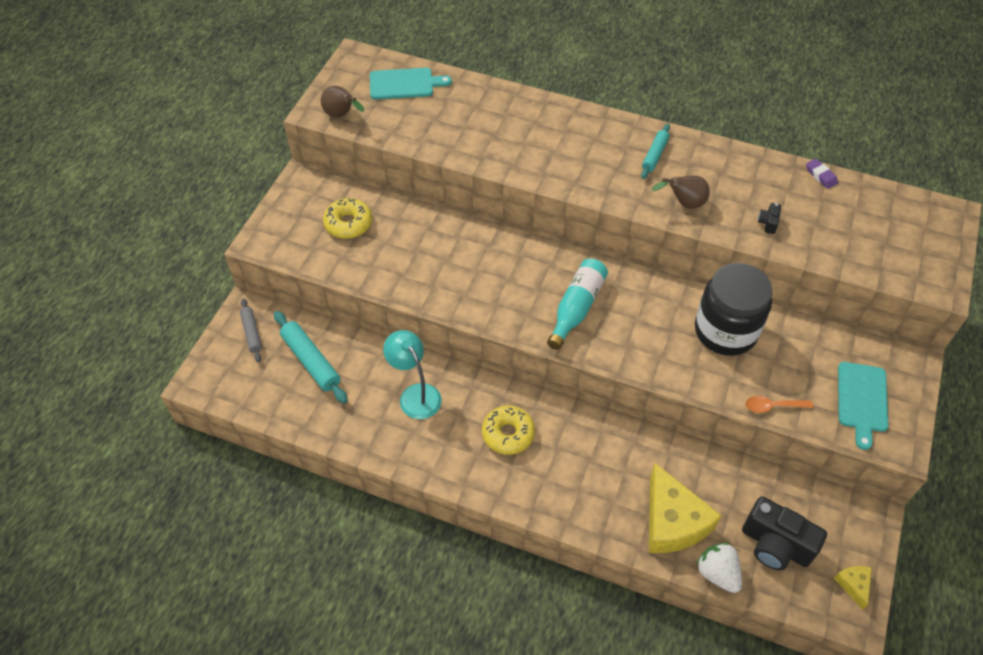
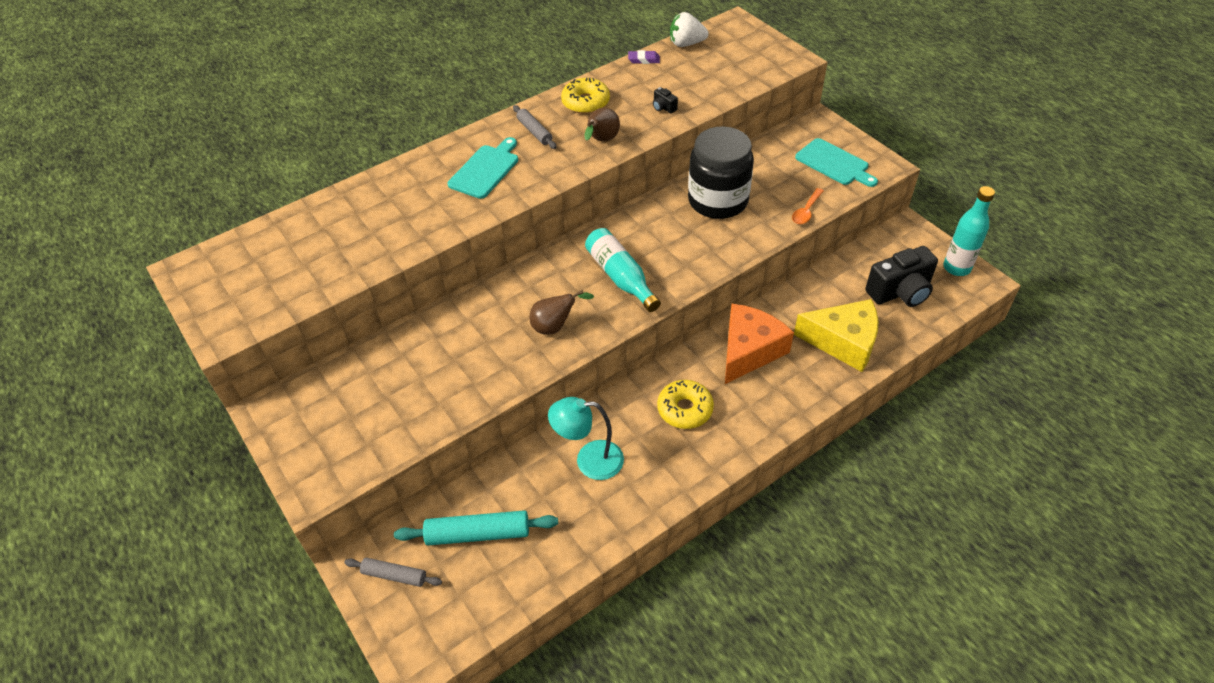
camera: 55 degrees left, 5 degrees down
brown pear [321,86,364,118] -> brown pear moved to [529,290,594,334]
yellow donut [323,198,372,239] -> yellow donut moved to [561,78,610,114]
turquoise cutting board [370,68,452,99] -> turquoise cutting board moved to [447,137,518,199]
turquoise rolling pin [641,124,670,179] -> grey rolling pin [513,105,556,149]
white strawberry [696,543,742,593] -> white strawberry moved to [670,12,709,47]
yellow cheese [834,566,872,609] -> turquoise bottle [944,186,995,276]
none -> orange cheese [725,304,794,384]

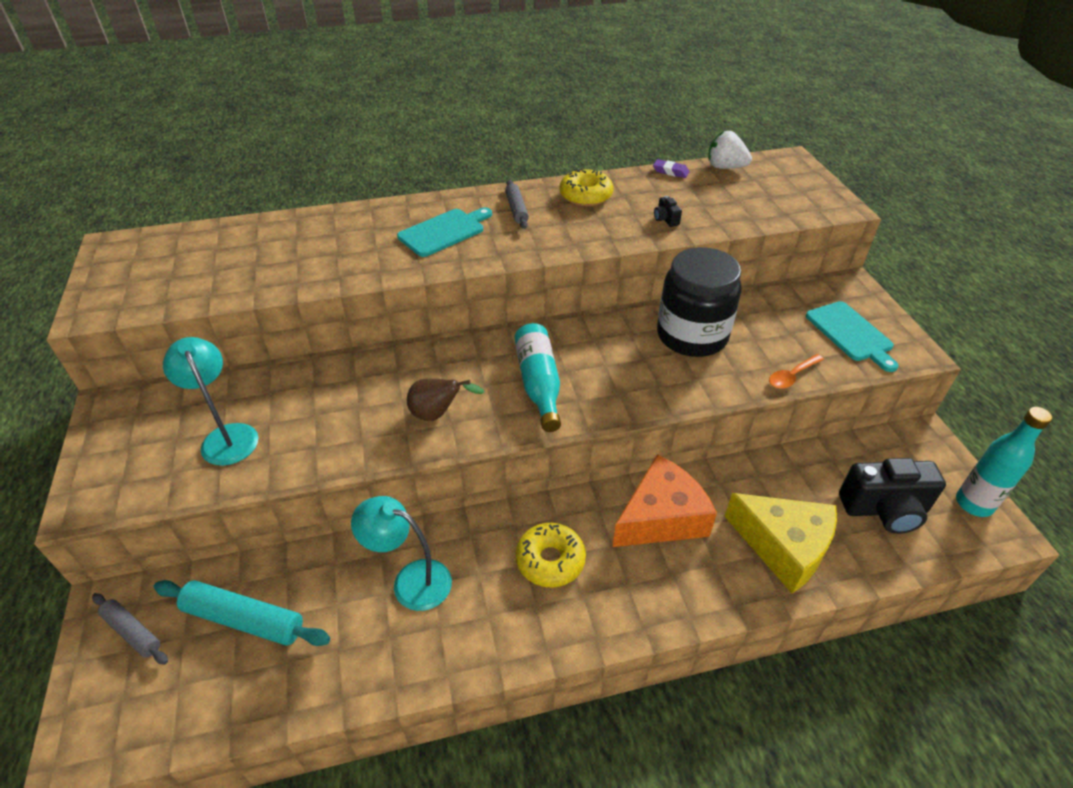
camera: 20 degrees right, 5 degrees down
brown pear [585,108,620,142] -> none
none -> turquoise lamp [163,337,259,466]

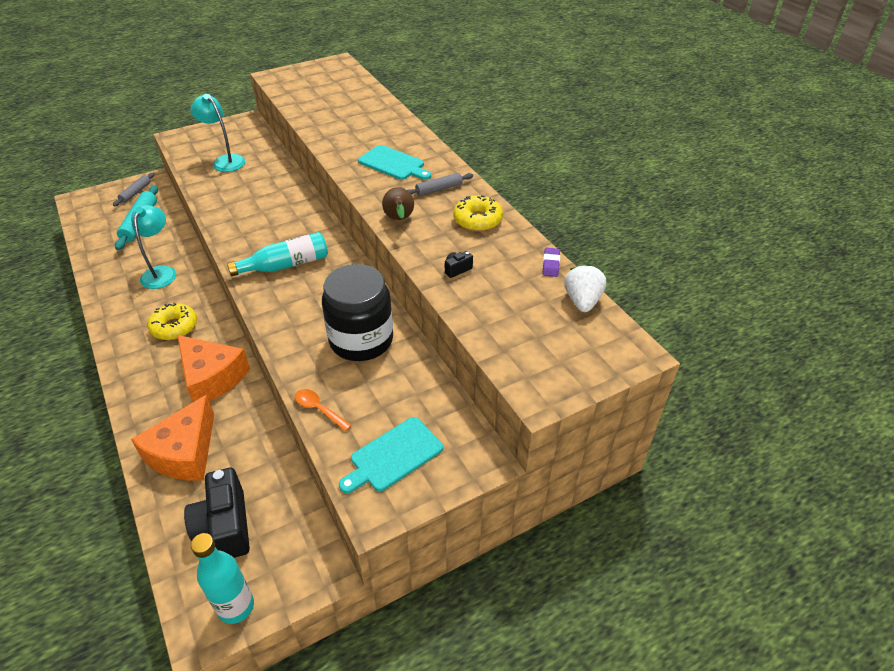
camera: 75 degrees right, 0 degrees up
turquoise lamp [163,337,259,466] -> turquoise lamp turned 90 degrees counterclockwise [190,94,245,172]
brown pear [407,379,484,421] -> brown pear moved to [382,187,414,220]
yellow cheese [724,493,837,593] -> orange cheese [131,394,214,481]

